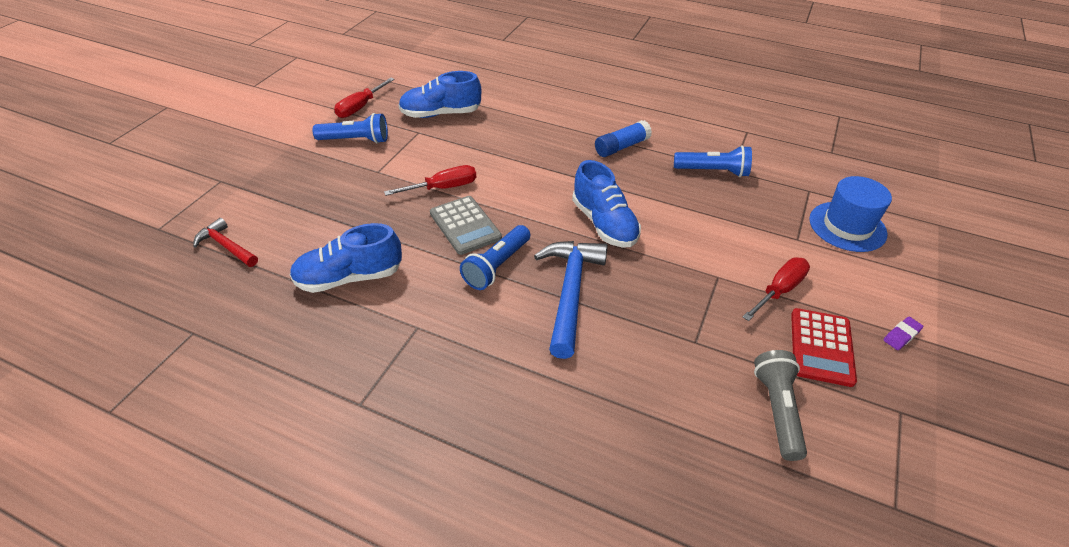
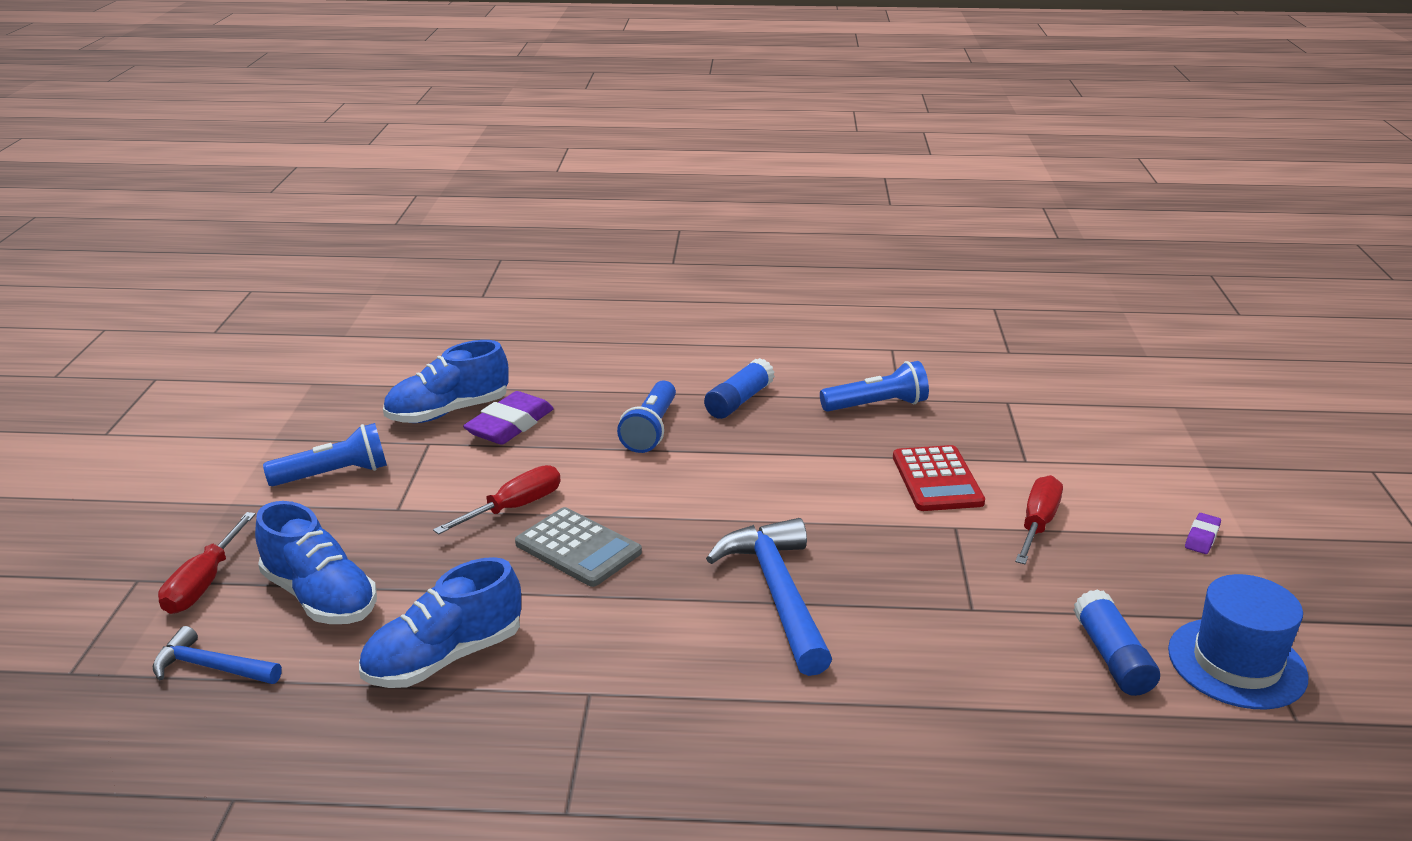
camera: 20 degrees left, 15 degrees down
red hammer [193,218,258,267] -> blue hammer [153,626,282,684]
red screwdriver [334,78,395,118] -> red screwdriver moved to [158,512,256,614]
blue flashlight [460,225,530,290] -> blue flashlight moved to [617,381,676,453]
blue shoe [572,160,641,247] -> blue shoe moved to [255,501,377,624]
grey flashlight [754,350,807,461] -> blue glue stick [1073,589,1160,696]
red calculator [791,308,857,387] -> red calculator moved to [893,445,985,511]
blue hat [809,176,892,252] -> blue hat moved to [1168,574,1309,710]
none -> purple eraser [463,391,554,445]

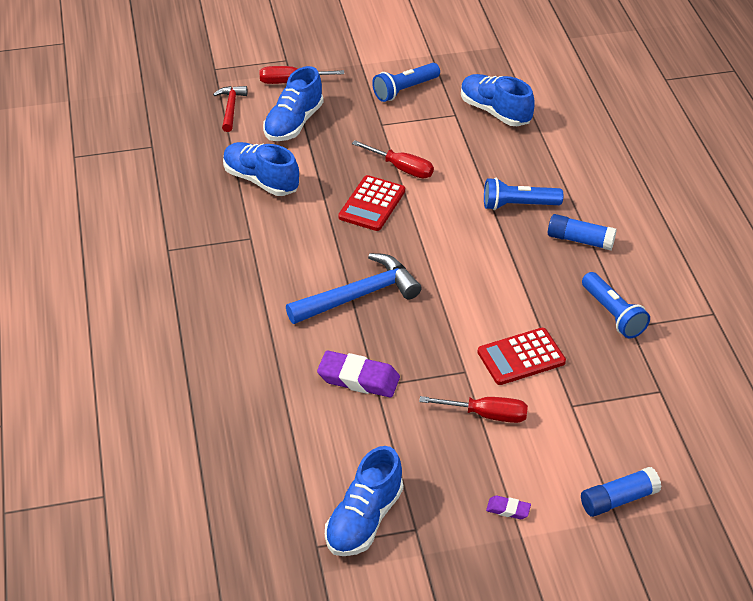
camera: 75 degrees right, 15 degrees up
blue hammer [153,626,282,684] -> red hammer [213,86,247,132]
blue flashlight [263,423,387,486] -> blue flashlight turned 90 degrees clockwise [372,63,440,102]
purple eraser [463,391,554,445] -> purple eraser moved to [317,350,400,398]
grey calculator [515,507,642,587] -> red calculator [338,175,405,231]
blue glue stick [1073,589,1160,696] -> blue glue stick moved to [581,467,662,517]
blue hat [1168,574,1309,710] -> blue shoe [325,446,403,556]

